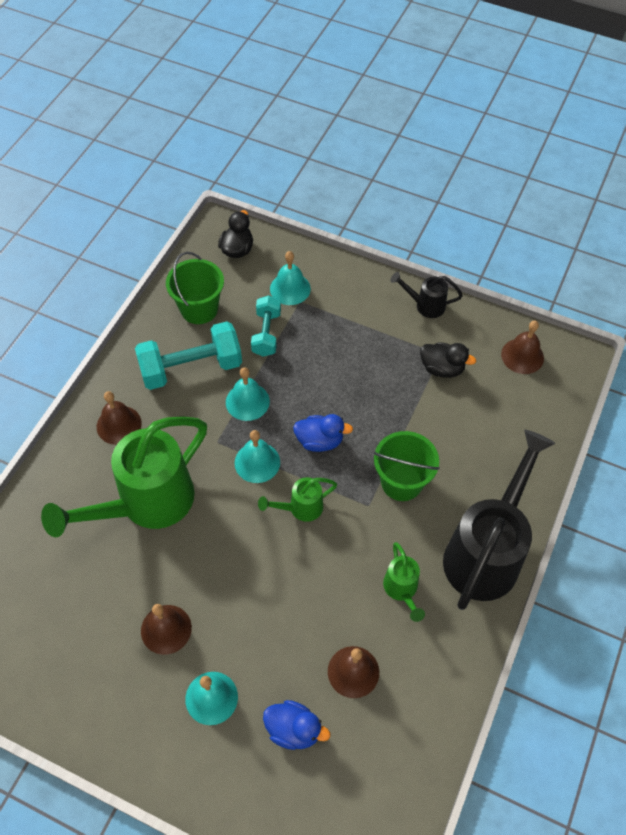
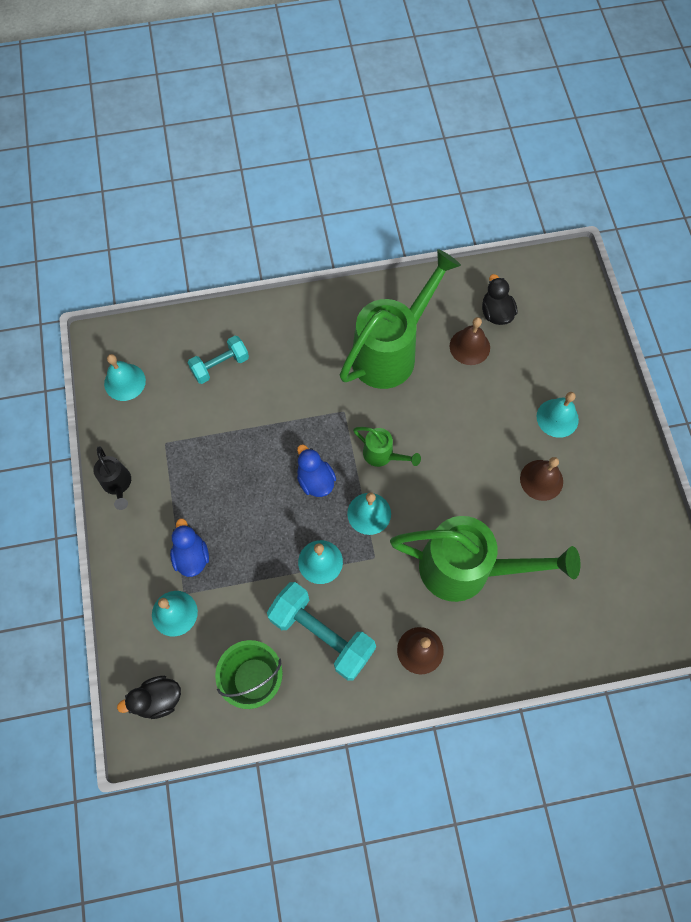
camera: 125 degrees left, 10 degrees up
turquoise dumbbell [251,295,281,357] -> turquoise dumbbell moved to [188,336,249,384]
blue duck [263,700,330,750] -> blue duck moved to [170,518,209,577]
green bucket [374,431,440,501] -> none
green watering can [383,542,425,622] -> green watering can [340,249,461,389], size x2.22
black duck [420,342,476,378] -> black duck moved to [482,274,517,325]
black watering can [443,430,556,610] -> none
brown bell [501,321,544,374] -> turquoise bell [104,354,146,401]

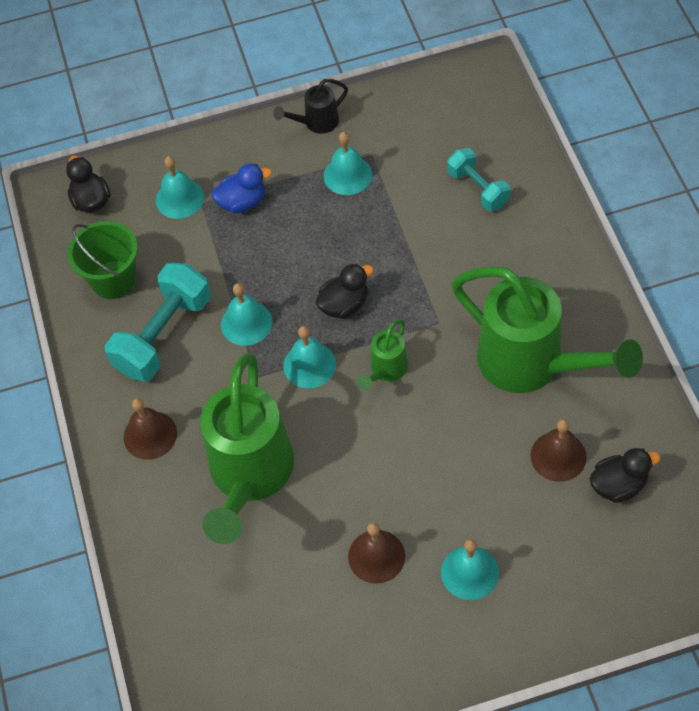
camera: 90 degrees right, 10 degrees down
turquoise bell [104,354,146,401] -> turquoise bell moved to [324,132,372,195]
blue duck [297,444,336,497] -> black duck [315,263,374,319]

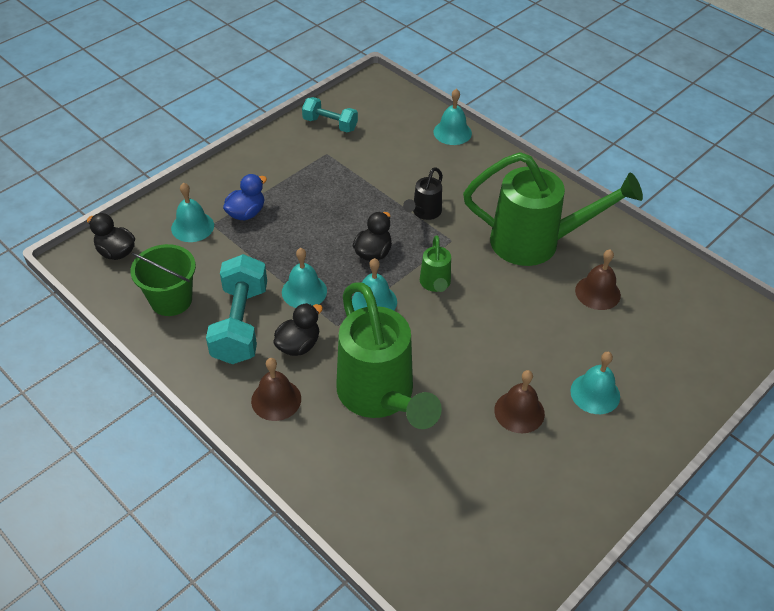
camera: 35 degrees left, 10 degrees down
black watering can [274,79,348,134] -> black watering can moved to [403,167,443,220]
turquoise bell [324,132,372,195] -> turquoise bell moved to [433,89,472,145]
turquoise dumbbell [447,148,510,211] -> turquoise dumbbell moved to [302,97,358,132]
black duck [589,448,661,503] -> black duck moved to [274,303,323,356]

